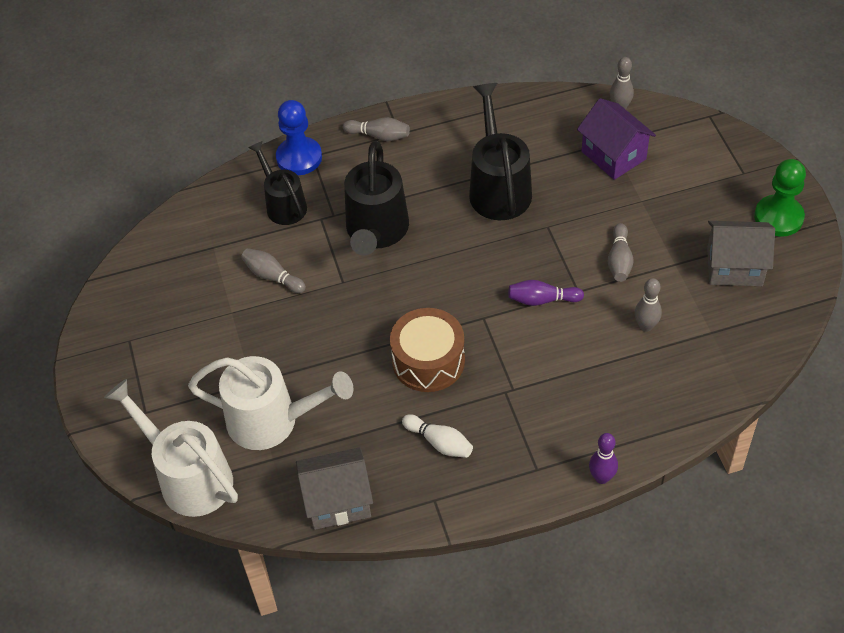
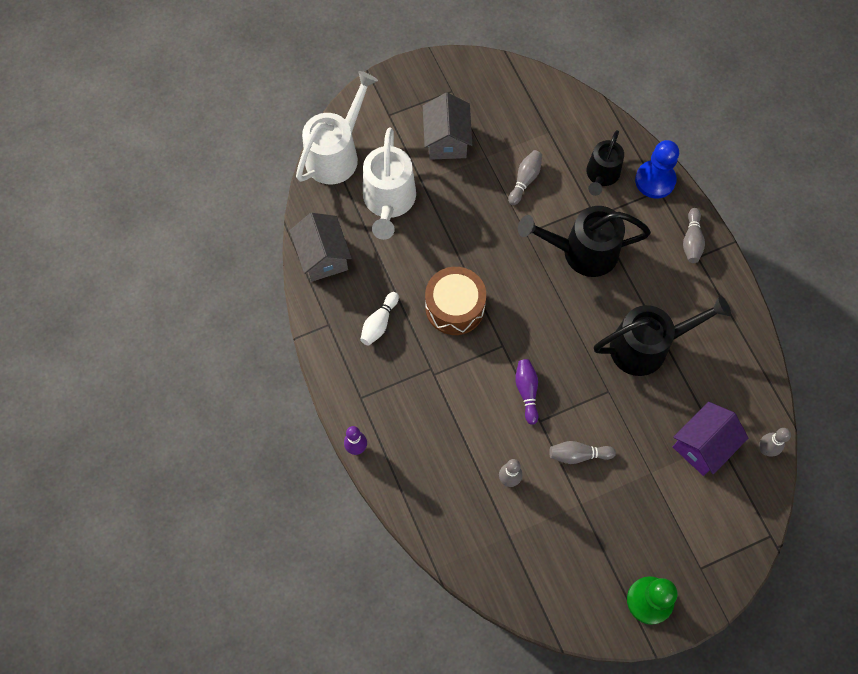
camera: 80 degrees right, 15 degrees up
black watering can [248,141,307,225] -> black watering can turned 150 degrees clockwise [586,130,624,196]
grey house [707,221,775,286] -> grey house moved to [423,93,472,160]

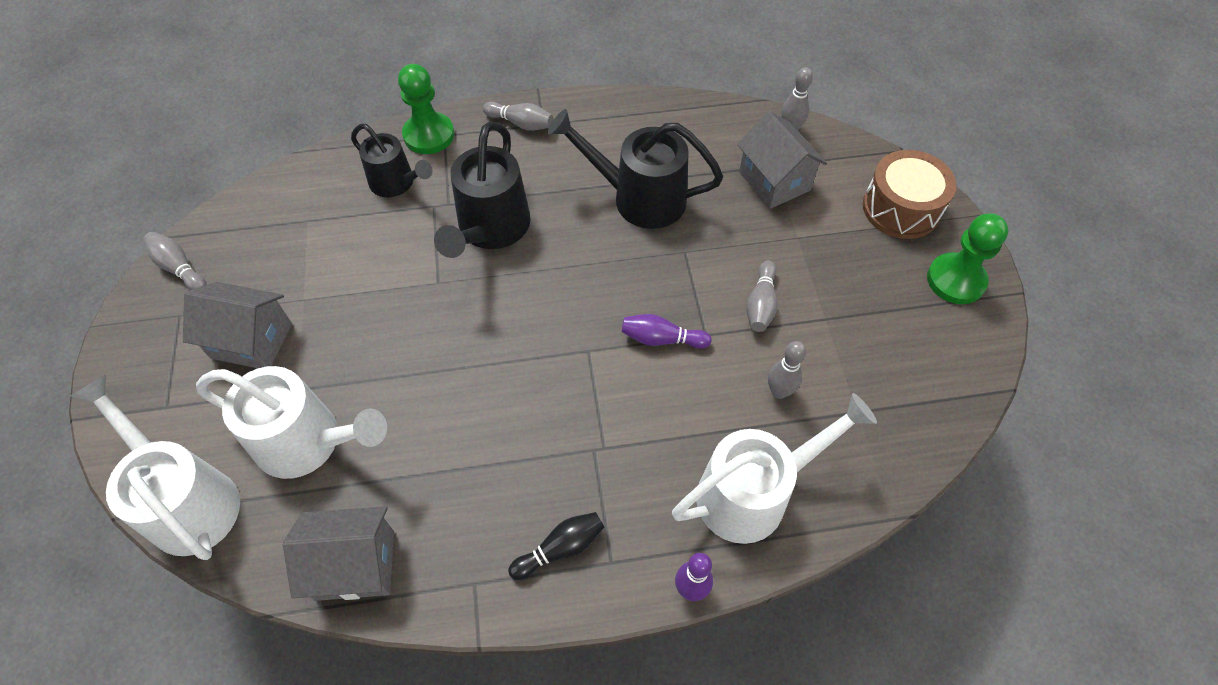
camera: 75 degrees left, 10 degrees down
white bowling pin [360,292,399,346] -> none
brown drum [425,267,486,335] -> brown drum moved to [863,150,956,239]
grey bowling pin [508,150,542,205] -> grey bowling pin moved to [143,232,207,290]
black watering can [594,295,731,376] -> black watering can turned 75 degrees counterclockwise [548,109,723,229]
blue pawn [635,140,679,199] -> green pawn [398,64,454,154]
purple house [673,402,748,476] -> grey house [737,111,827,209]
none -> black bowling pin [508,512,604,580]
none -> white watering can [672,393,877,544]

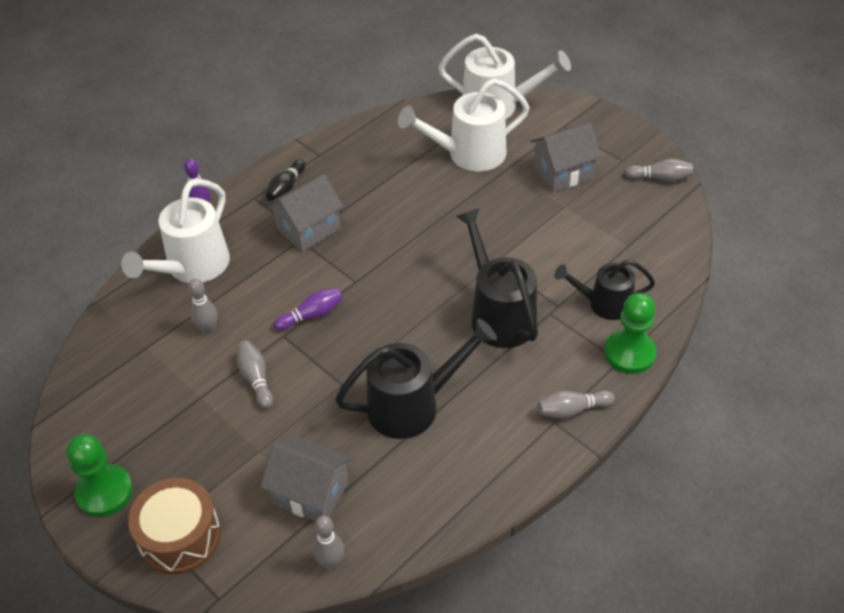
camera: 145 degrees right, 10 degrees down
grey house [283,506,394,601] -> grey house moved to [267,174,343,252]

